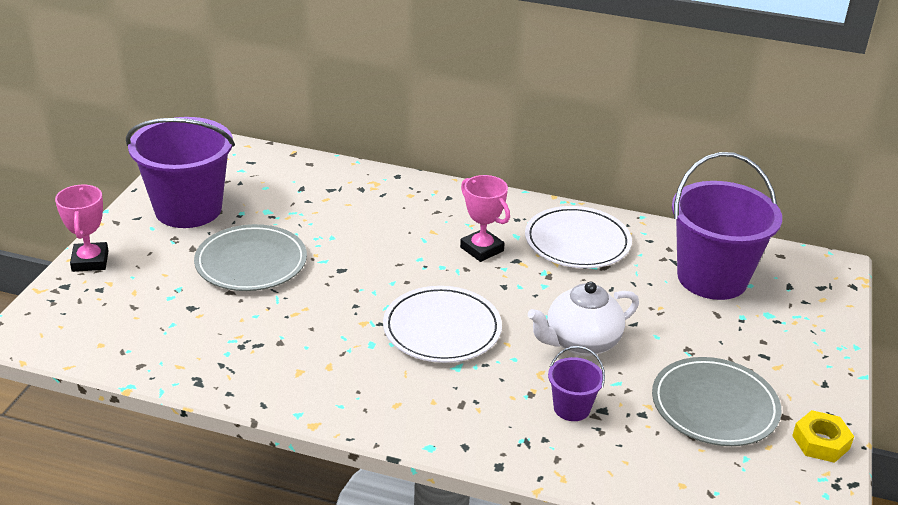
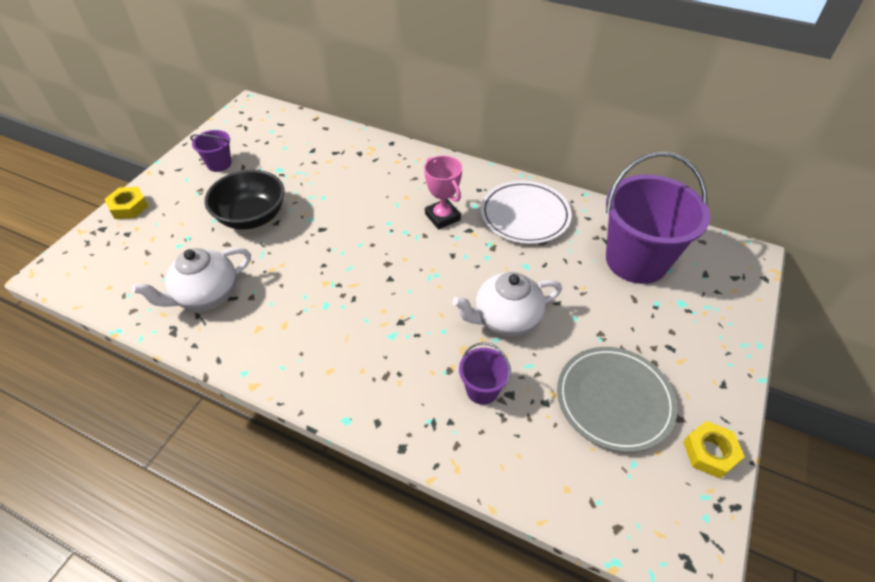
camera: 10 degrees right, 15 degrees up
pink trophy [55,185,109,272] -> yellow nut [105,187,148,219]
purple bucket [126,117,235,228] -> purple bucket [190,130,232,172], size x0.45
grey plate [194,224,307,291] -> black bowl [204,170,285,230]
white plate [383,286,502,363] -> none
none -> white teapot [132,247,251,311]

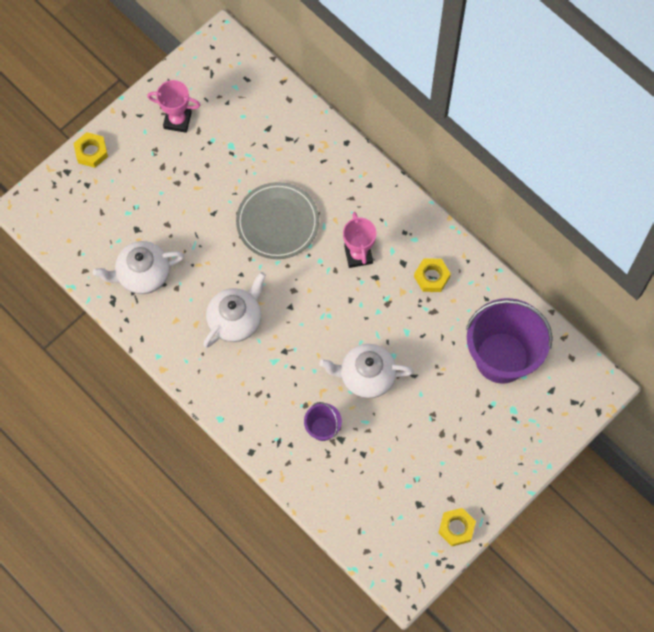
camera: 20 degrees right, 20 degrees up
purple bucket [190,130,232,172] -> pink trophy [147,80,200,133]
black bowl [204,170,285,230] -> none
white plate [481,181,572,244] -> yellow nut [414,258,451,292]
grey plate [557,347,677,452] -> grey plate moved to [236,182,319,259]
none -> white teapot [203,272,266,348]

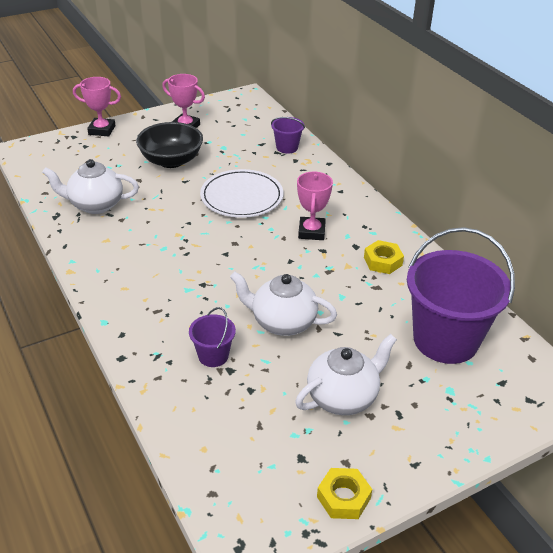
camera: 15 degrees right, 30 degrees down
yellow nut [73,132,108,168] -> pink trophy [73,77,121,137]
white teapot [203,272,266,348] -> white teapot moved to [295,334,397,415]
grey plate [236,182,319,259] -> white plate [200,169,283,218]
none -> black bowl [136,122,203,168]
none -> purple bucket [271,117,305,154]

